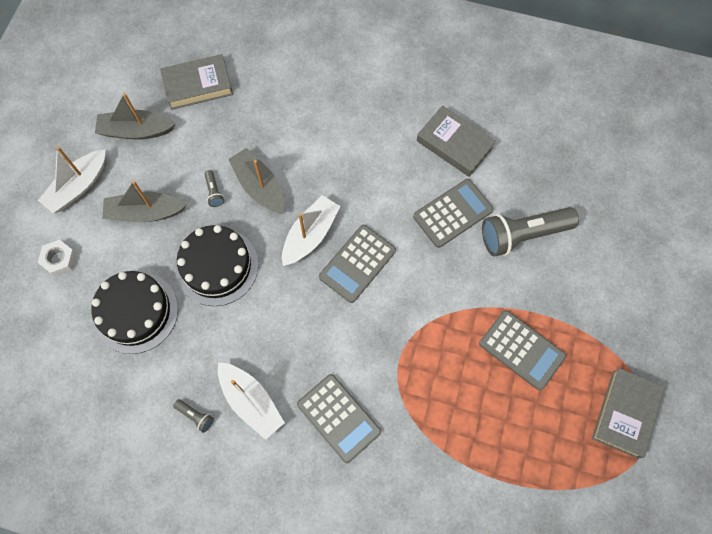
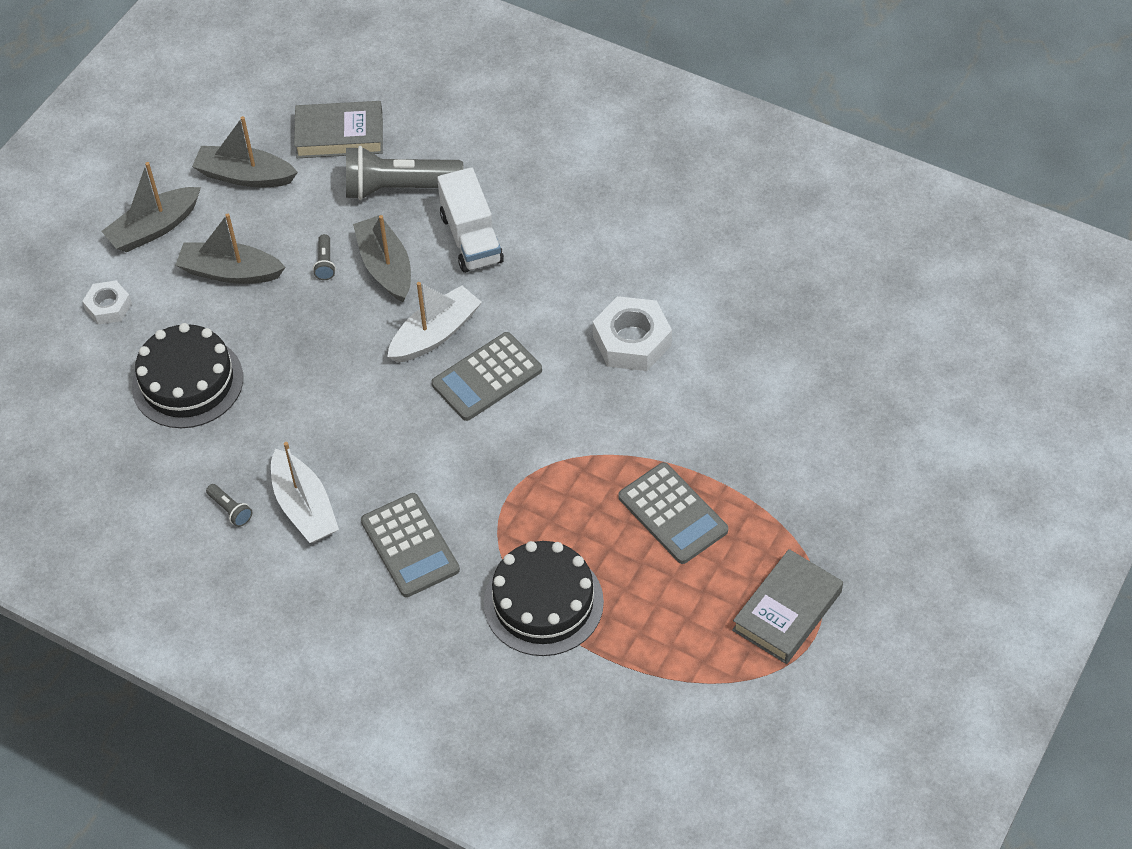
camera: 15 degrees right, 15 degrees down
white boat [38,147,106,213] -> grey boat [101,162,201,252]
black cake [175,225,259,306] -> black cake moved to [484,541,604,656]
grey calculator [413,179,494,248] -> white nut [593,296,672,371]
grey book [417,106,496,177] -> none
grey flashlight [482,207,579,257] -> grey flashlight moved to [346,146,464,200]
none -> white truck [437,167,504,273]

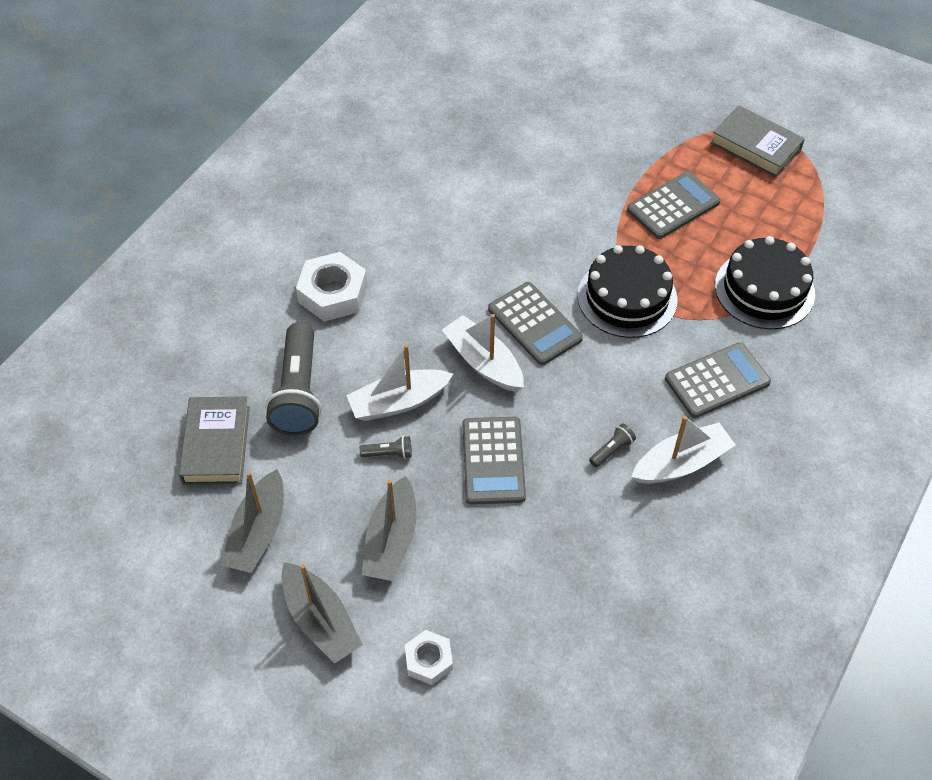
camera: 90 degrees left, 0 degrees up
black cake [132,323,243,428] -> black cake moved to [577,245,678,338]
grey flashlight [206,484,252,527] -> grey flashlight moved to [589,423,636,467]
grey boat [353,215,411,302] -> white boat [346,344,453,421]
white truck [437,167,504,273] -> none
white nut [593,296,672,371] -> white nut moved to [296,252,368,322]
none -> grey calculator [463,417,526,505]

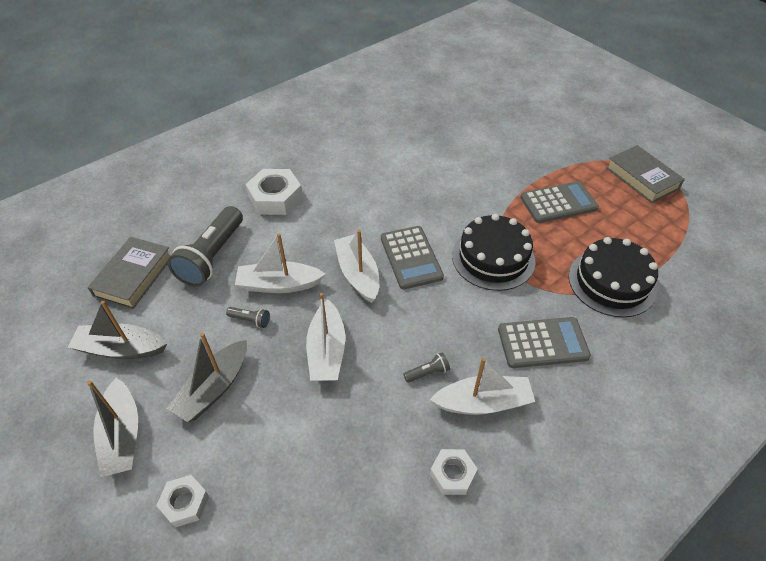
camera: 20 degrees right, 5 degrees down
grey boat [221,469,284,573] -> grey boat turned 60 degrees clockwise [68,301,168,359]
grey calculator [463,417,526,505] -> white boat [306,293,345,381]
none -> white nut [430,449,478,495]

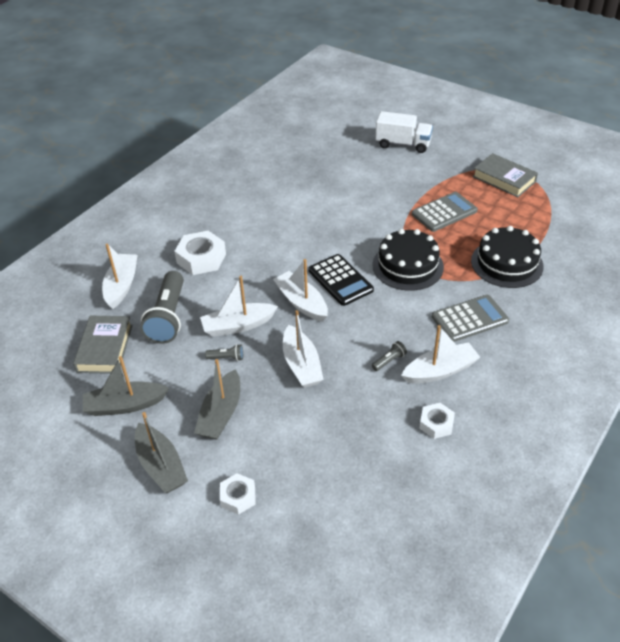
camera: 15 degrees left, 5 degrees down
grey calculator [381,226,444,289] -> black calculator [308,254,374,306]
none -> white boat [102,244,138,309]
none -> white truck [375,111,433,153]

